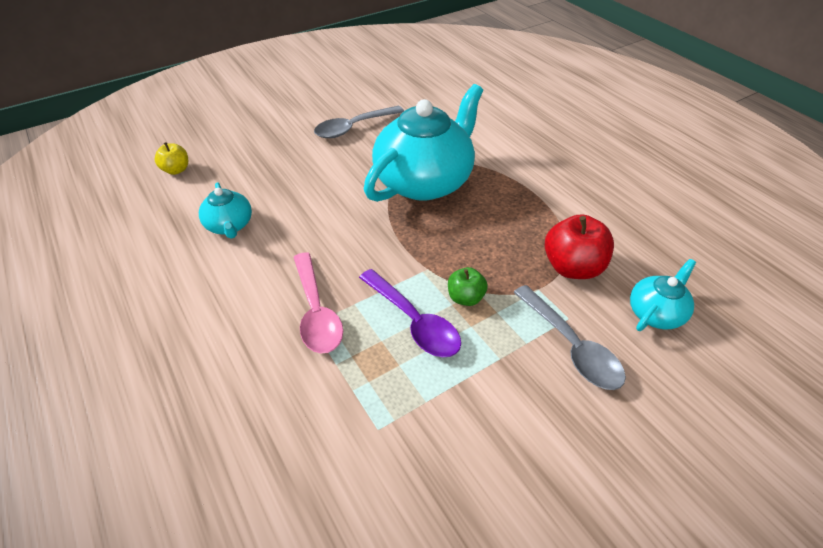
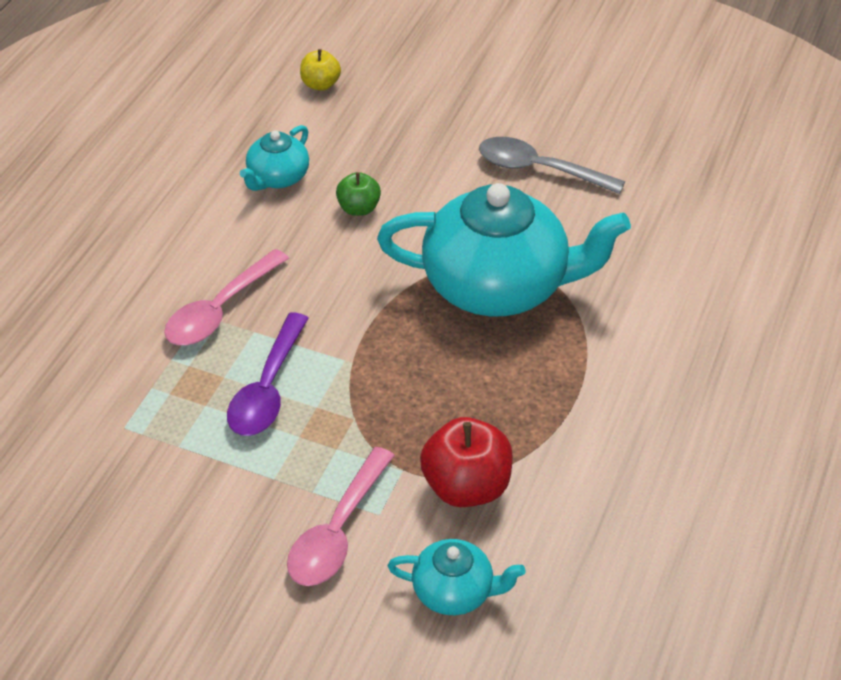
camera: 55 degrees right, 0 degrees up
green apple [448,267,488,306] -> green apple moved to [336,172,381,216]
grey spoon [513,285,626,390] -> pink spoon [287,447,395,586]

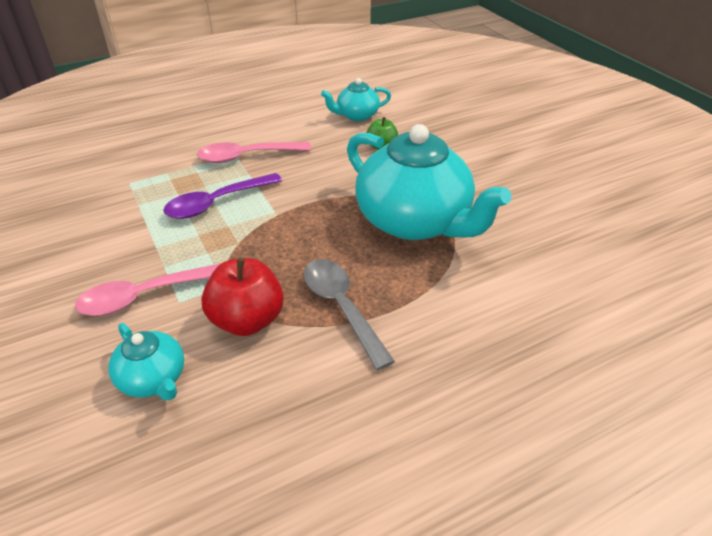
camera: 40 degrees right, 5 degrees down
yellow apple [300,49,341,91] -> none
grey spoon [479,137,625,194] -> grey spoon moved to [303,259,395,370]

